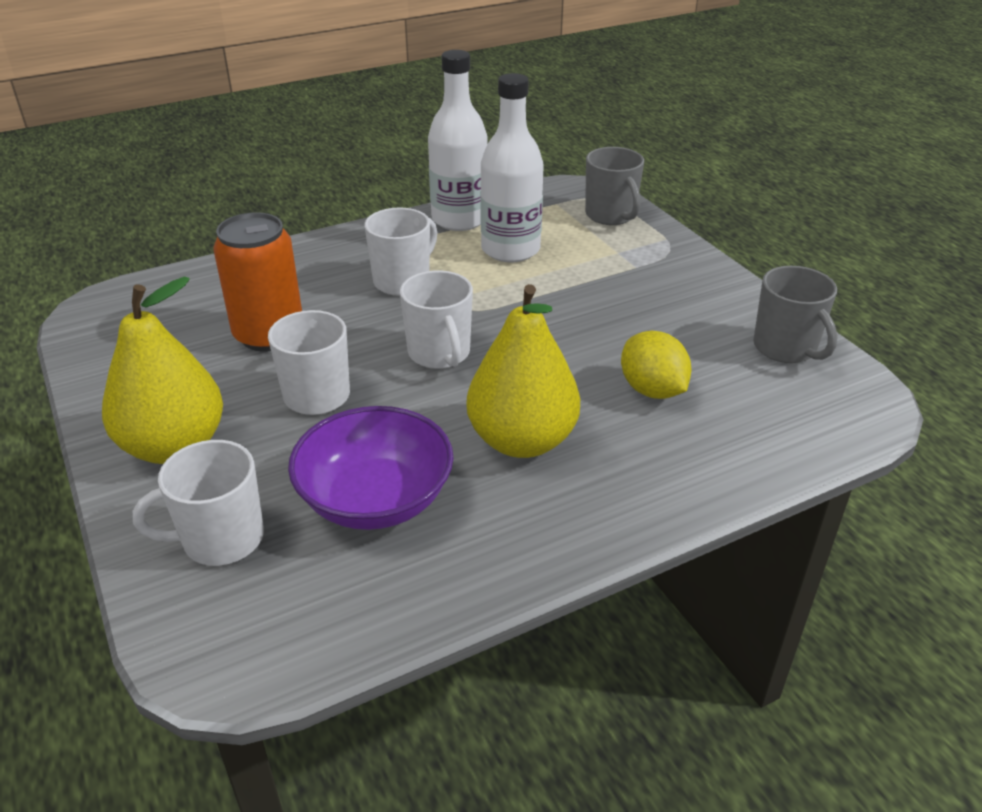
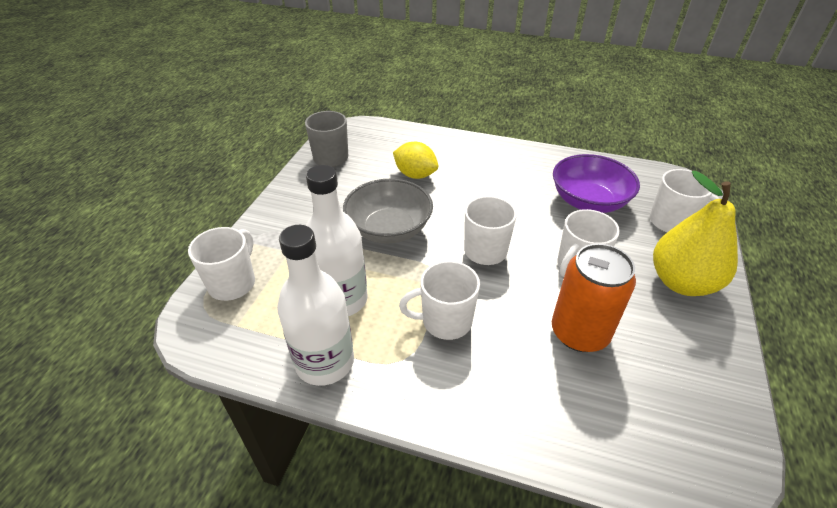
camera: 135 degrees left, 5 degrees up
yellow pear [467,284,580,458] -> none
grey mug [585,147,644,225] -> white mug [188,227,255,301]
yellow lemon [621,331,692,399] -> yellow lemon turned 75 degrees counterclockwise [393,142,438,179]
none -> grey bowl [343,179,433,244]

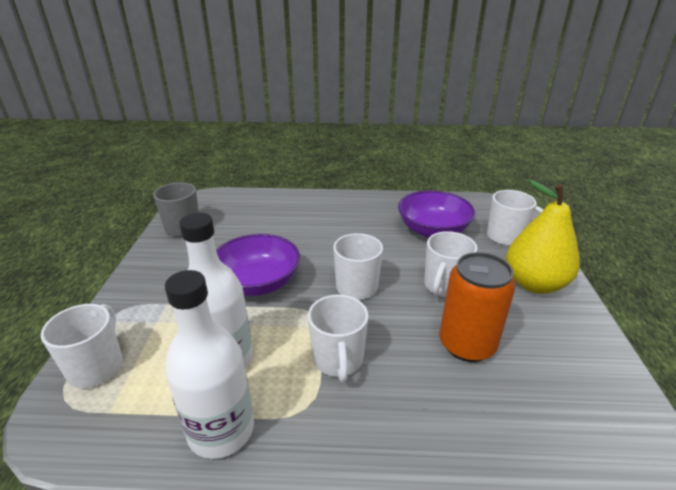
camera: 15 degrees left, 10 degrees down
grey bowl [343,179,433,244] -> purple bowl [216,234,300,296]
yellow lemon [393,142,438,179] -> none
white mug [399,261,480,340] -> white mug turned 75 degrees counterclockwise [308,295,368,382]

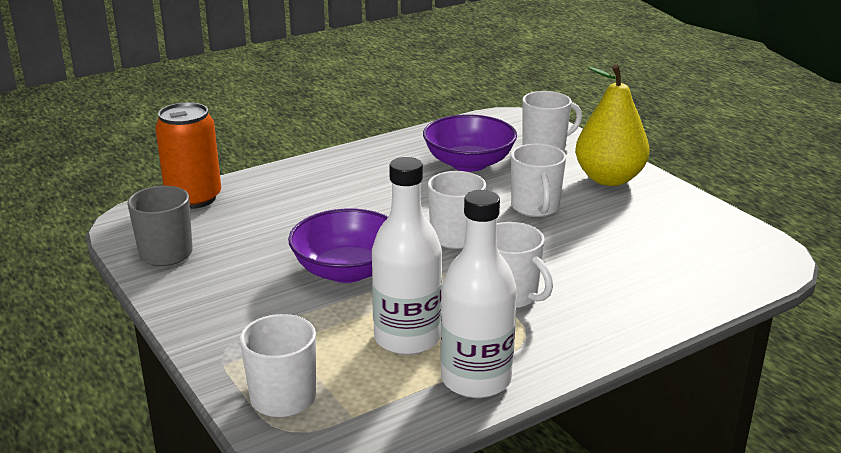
camera: 35 degrees left, 5 degrees down
orange can [439,252,515,362] -> orange can moved to [155,102,221,209]

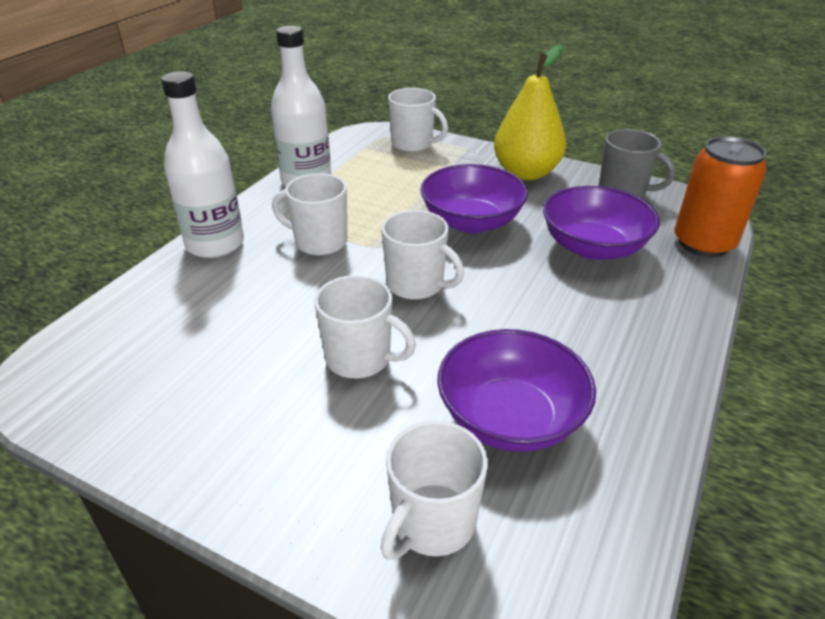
camera: 150 degrees right, 10 degrees up
white bottle [372,157,442,355] -> white bottle moved to [161,71,244,258]
white mug [511,144,566,217] -> white mug turned 150 degrees clockwise [315,275,416,378]
yellow pear [575,65,649,186] -> yellow pear moved to [494,45,566,180]
none -> purple bowl [543,186,660,260]

